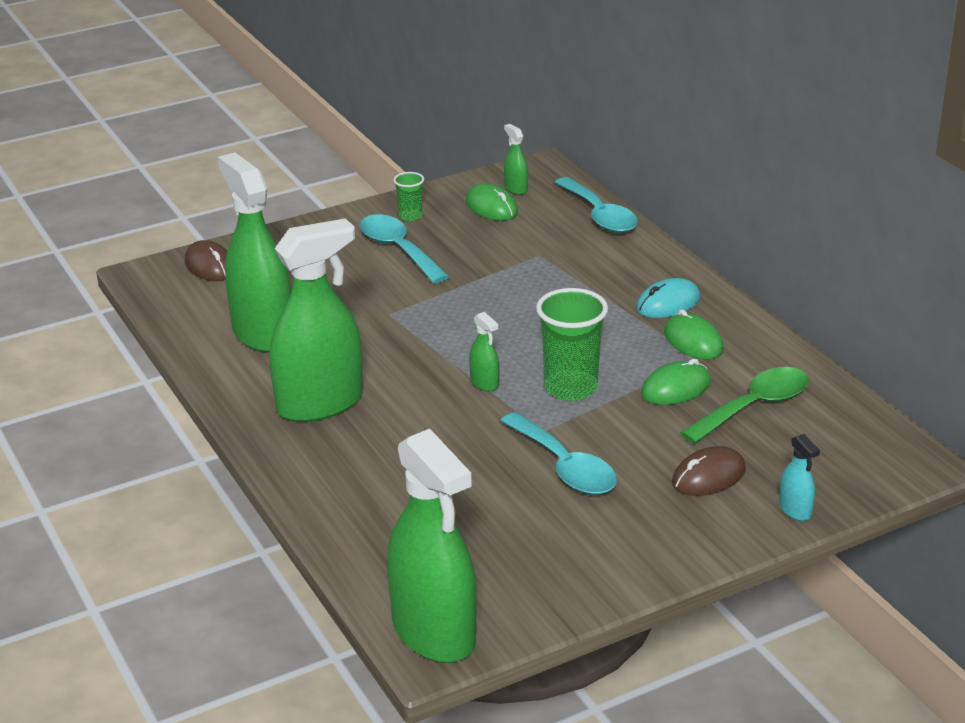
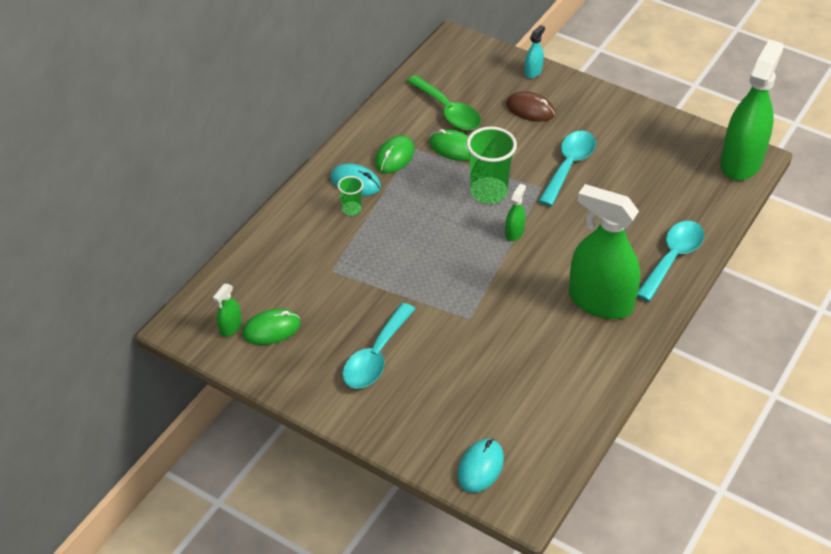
camera: 120 degrees left, 15 degrees up
brown mouse [185,240,227,281] -> turquoise mouse [458,439,504,493]
green spray bottle [218,152,291,353] -> none
green cup [393,172,424,221] -> green cup moved to [338,176,363,216]
green mouse [466,183,518,221] -> green mouse turned 45 degrees clockwise [242,309,301,345]
turquoise spoon [554,177,638,233] -> turquoise spoon moved to [637,221,704,302]
green spoon [680,367,809,444] -> green spoon turned 150 degrees counterclockwise [407,75,481,130]

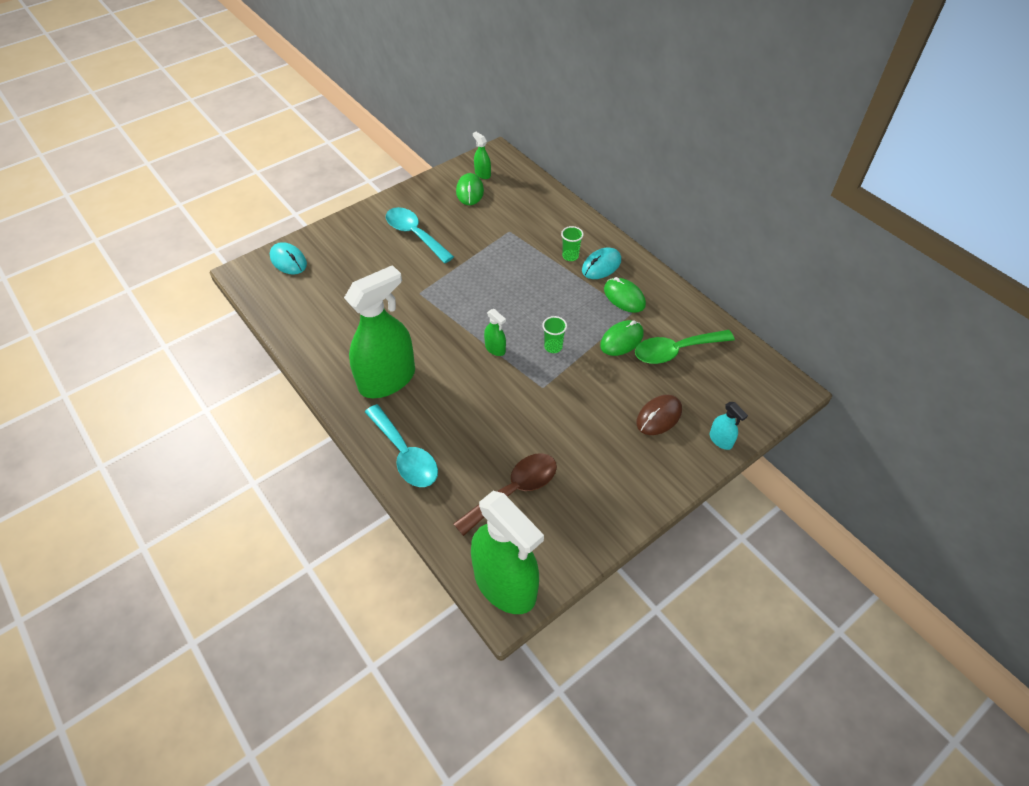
camera: 110 degrees right, 5 degrees up
green cup [466,127,517,204] -> green cup [542,316,567,353], size x0.52
turquoise spoon [538,131,596,206] -> none
none -> brown spoon [453,453,557,536]

